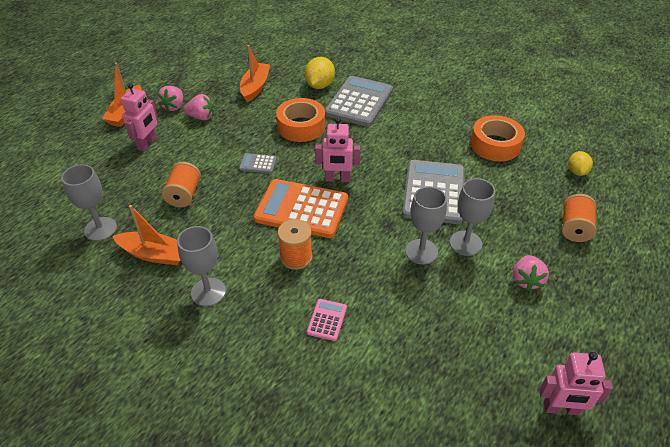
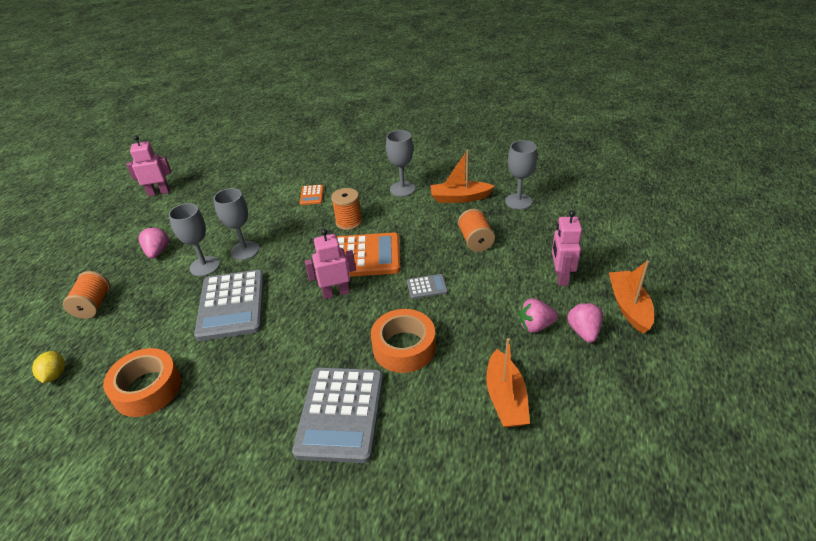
camera: 165 degrees right, 5 degrees down
yellow lemon [305,57,335,89] -> none
pink calculator [307,299,347,341] -> orange calculator [300,185,324,205]

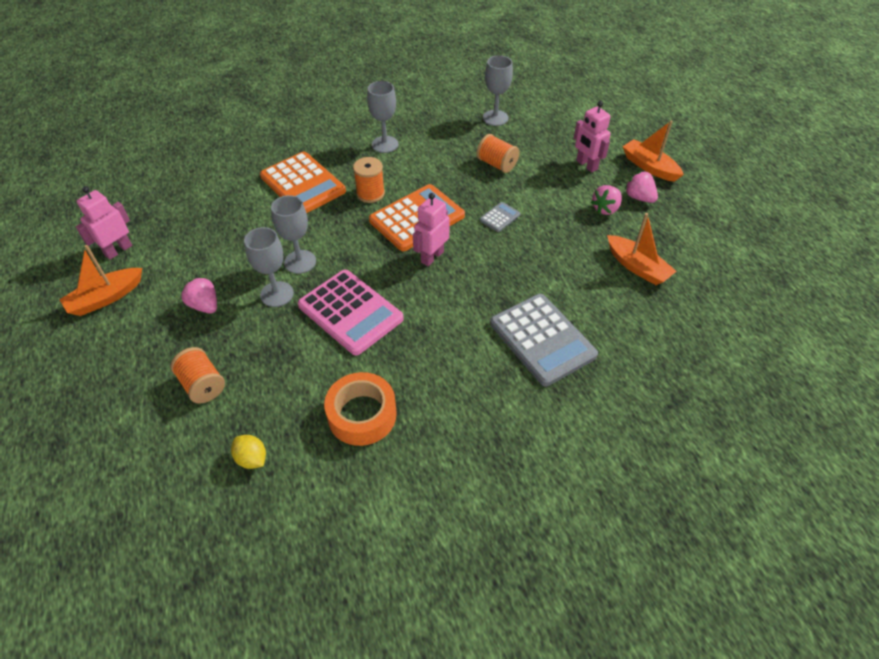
camera: 40 degrees left, 10 degrees up
grey calculator [194,270,264,341] -> pink calculator [298,270,404,355]
orange calculator [300,185,324,205] -> orange calculator [260,152,346,213], size x2.26
orange tape [371,309,436,373] -> none
orange boat [430,150,495,203] -> orange boat moved to [59,245,142,316]

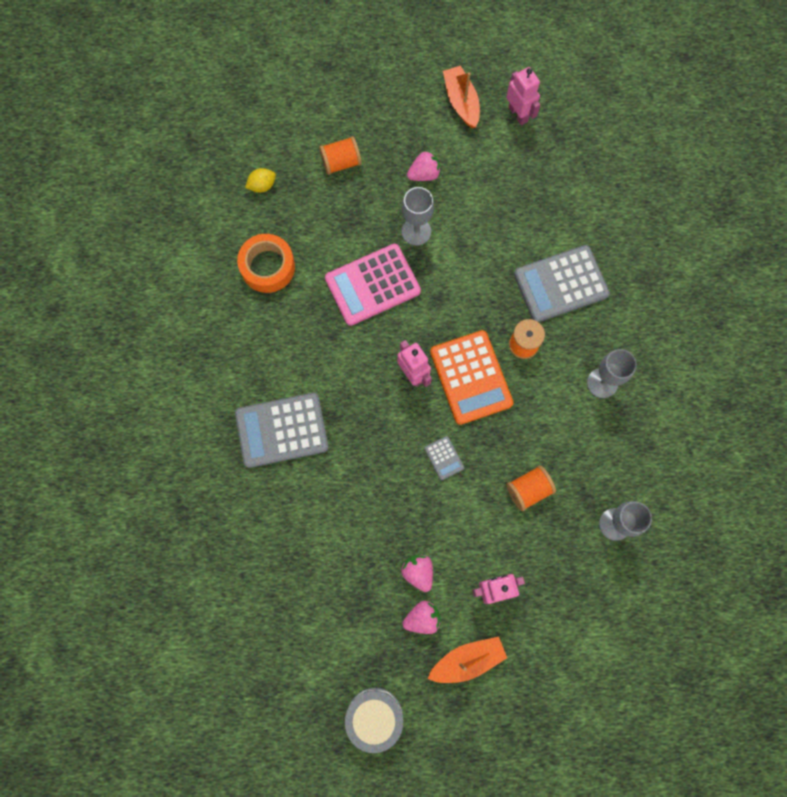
camera: 110 degrees right, 25 degrees up
orange calculator [260,152,346,213] -> grey calculator [514,245,610,322]
grey goblet [271,195,316,274] -> none
orange boat [607,213,677,285] -> none
none -> grey drum [345,688,403,753]

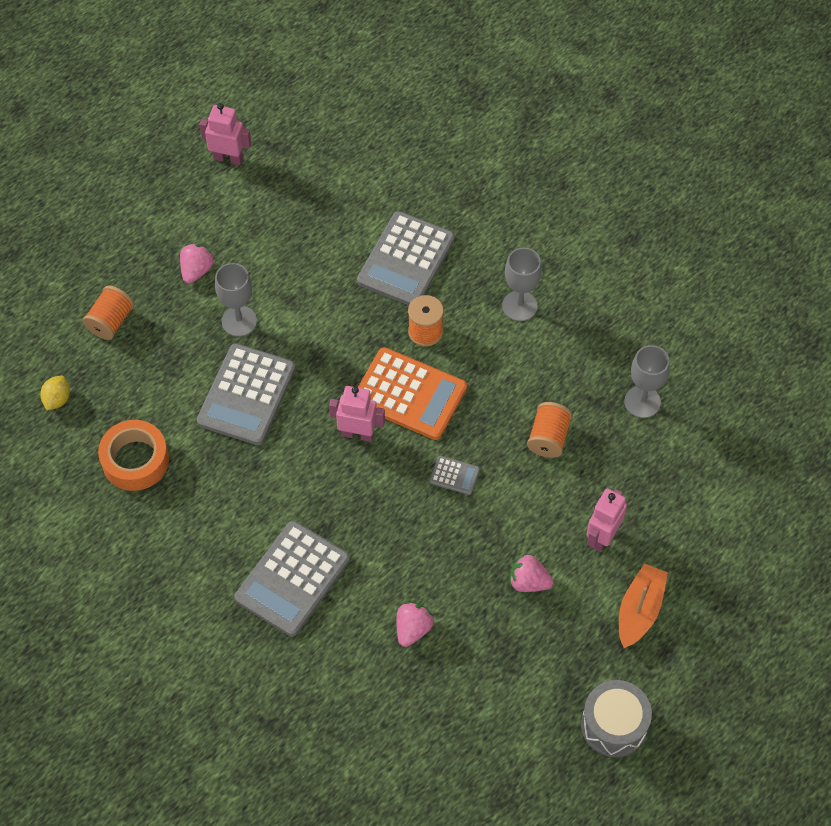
camera: 45 degrees left, 15 degrees down
pink calculator [325,244,421,326] -> grey calculator [197,343,296,445]
pink strawberry [403,601,441,634] -> pink strawberry moved to [396,602,434,647]
orange boat [443,66,480,128] -> none

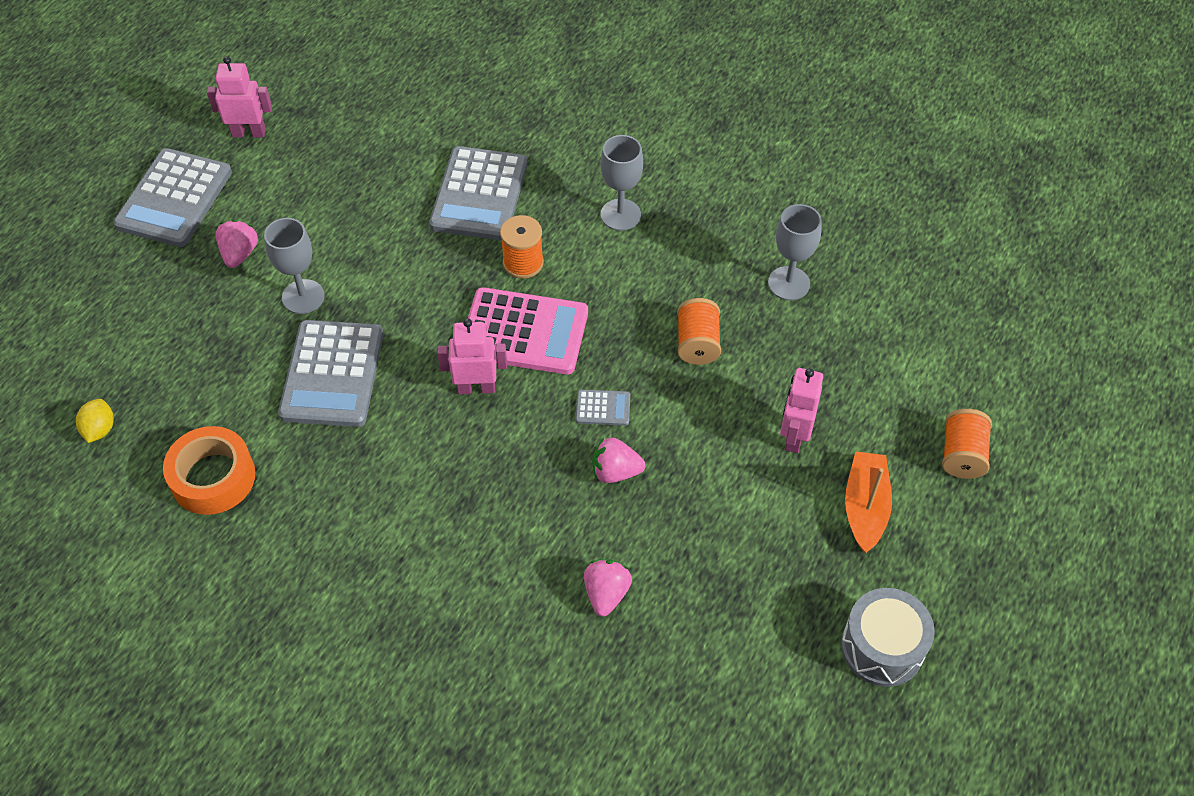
camera: 15 degrees left, 5 degrees down
orange spool [83,285,134,340] -> orange spool moved to [942,409,992,479]
grey calculator [234,521,350,636] -> grey calculator moved to [113,148,232,247]
orange calculator [358,347,467,440] -> pink calculator [468,287,588,375]
pink strawberry [510,554,554,592] -> pink strawberry moved to [592,438,646,483]

